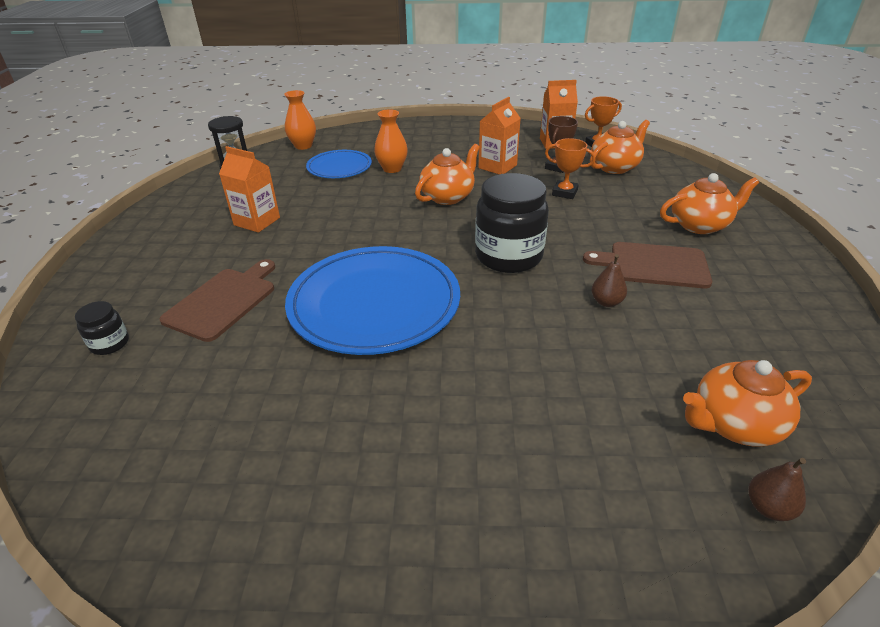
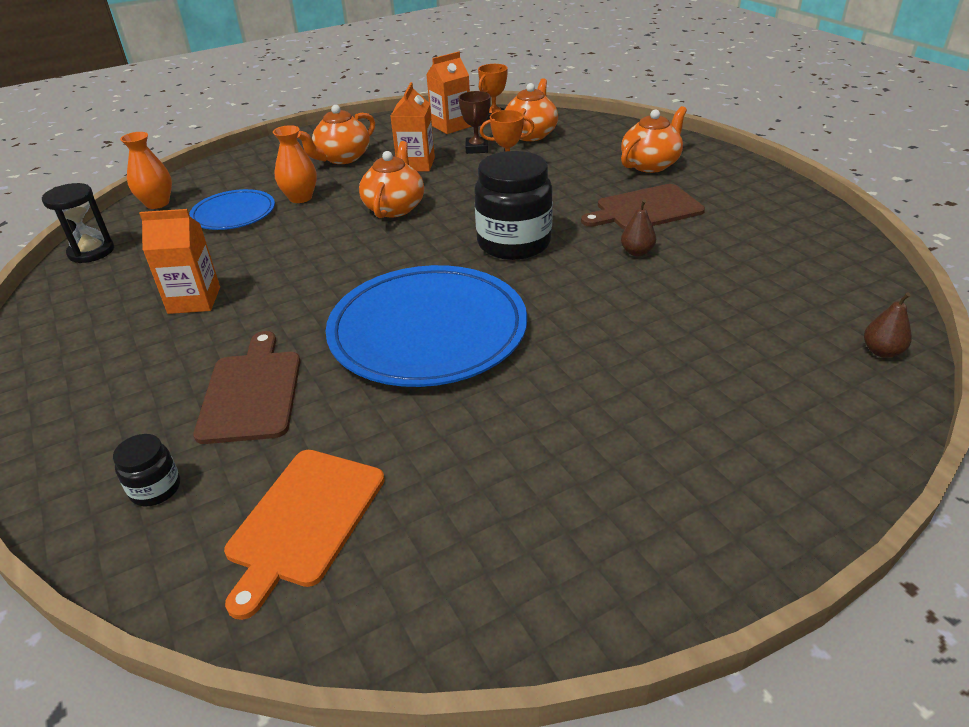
camera: 30 degrees left, 0 degrees up
orange teapot [683,360,812,447] -> orange teapot moved to [297,105,375,164]
none -> orange cutting board [224,450,385,620]

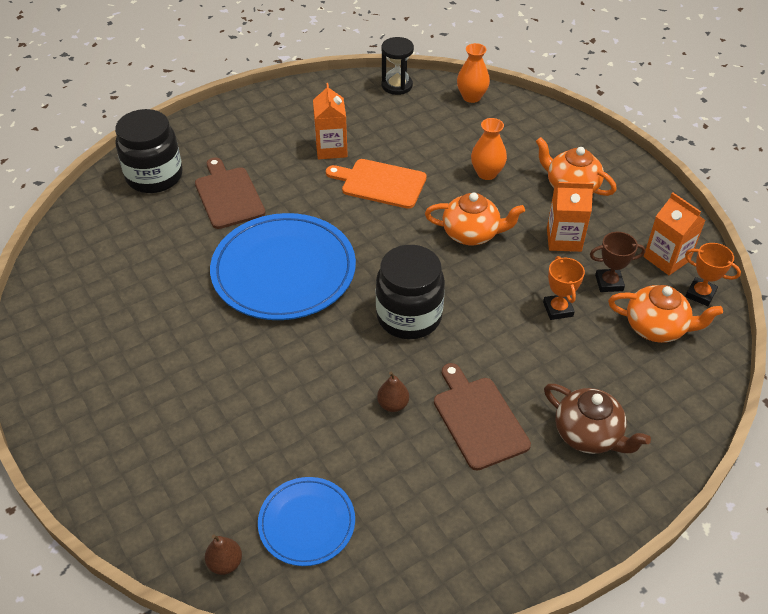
camera: 85 degrees right, 10 degrees up
black jar [113,434,180,506] -> black jar [115,109,183,193], size x2.16
blue plate [189,189,275,230] -> blue plate moved to [258,477,355,566]
brown cutting board [193,331,301,444] -> brown cutting board turned 105 degrees counterclockwise [195,157,265,229]
orange cutting board [224,450,385,620] -> orange cutting board moved to [326,159,427,209]
orange teapot [621,106,687,173] -> brown teapot [544,384,651,454]

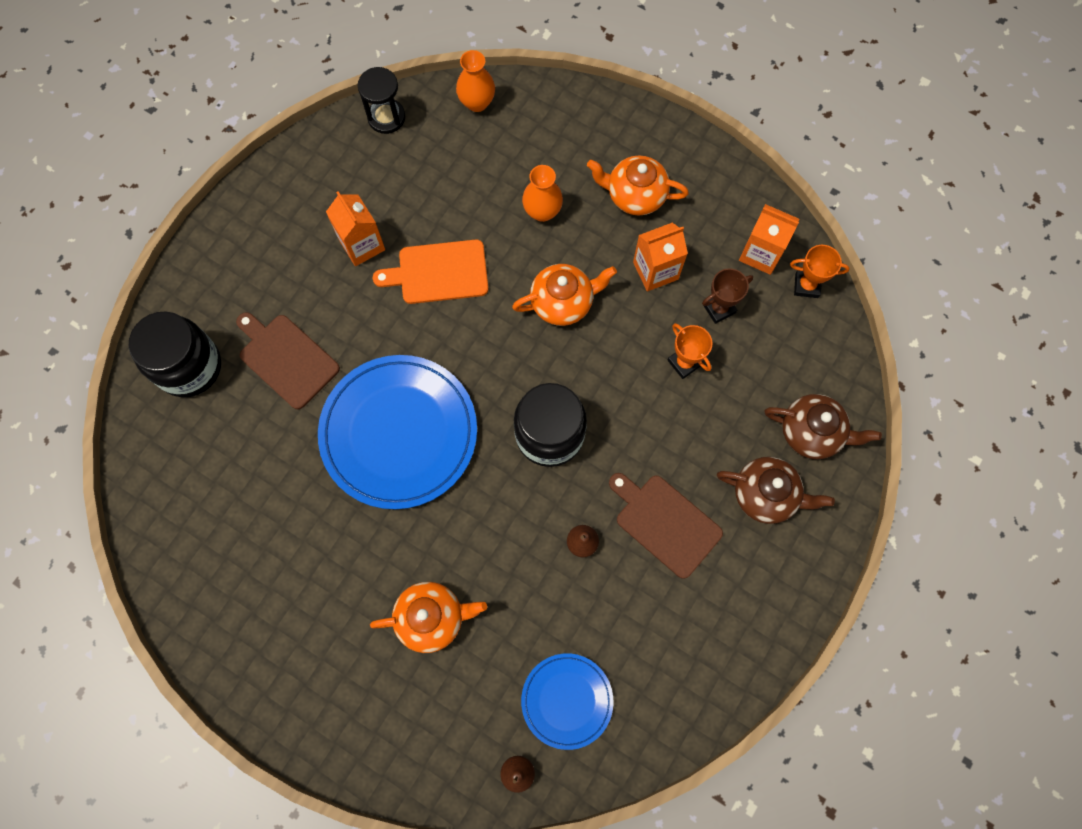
camera: 25 degrees left, 25 degrees up
orange teapot [608,285,723,343] -> orange teapot moved to [370,582,487,653]
none -> brown teapot [764,394,882,459]

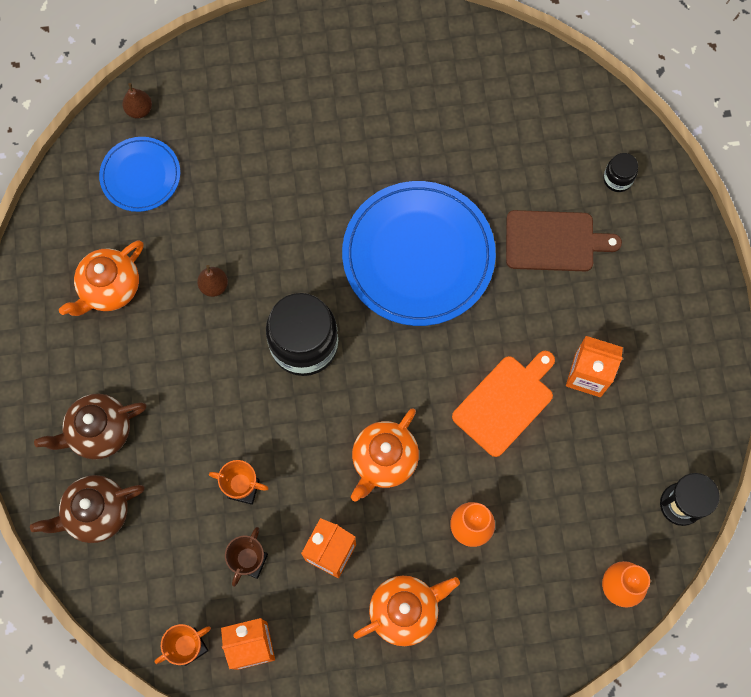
camera: 140 degrees right, 0 degrees up
black jar [129,312,221,397] -> black jar [603,153,638,192], size x0.46
orange teapot [370,582,487,653] -> orange teapot moved to [59,241,144,316]
brown cutting board [609,473,723,579] -> none

